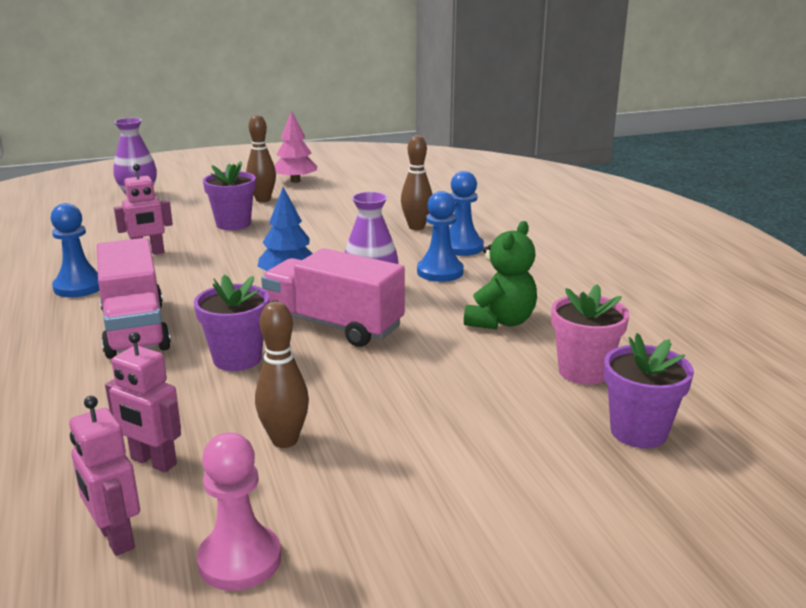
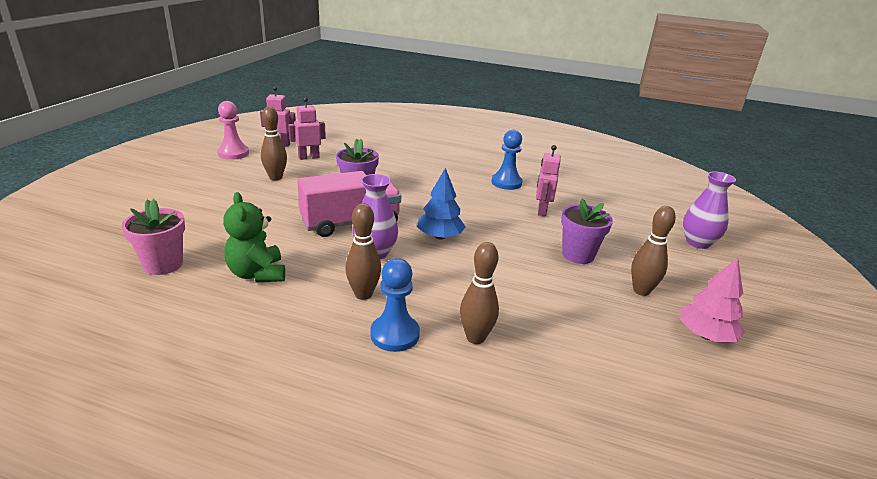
camera: 125 degrees right, 5 degrees up
pink truck [97,238,171,359] -> none
blue pawn [417,191,464,282] -> brown bowling pin [345,203,381,300]
purple flower pot [604,333,694,448] -> none

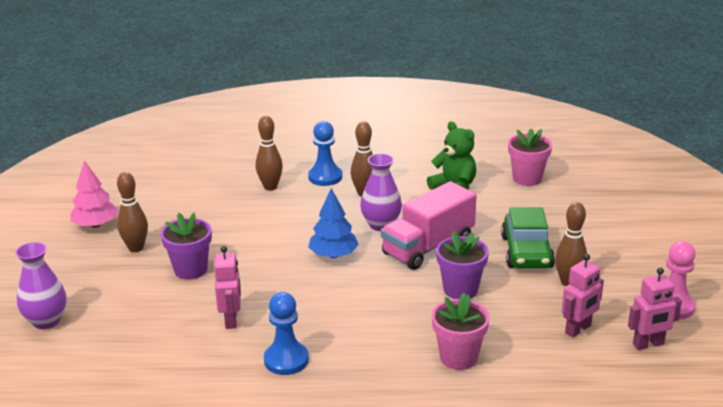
camera: 165 degrees right, 0 degrees up
none -> pink flower pot [432,293,490,370]
none -> green car [501,207,555,268]

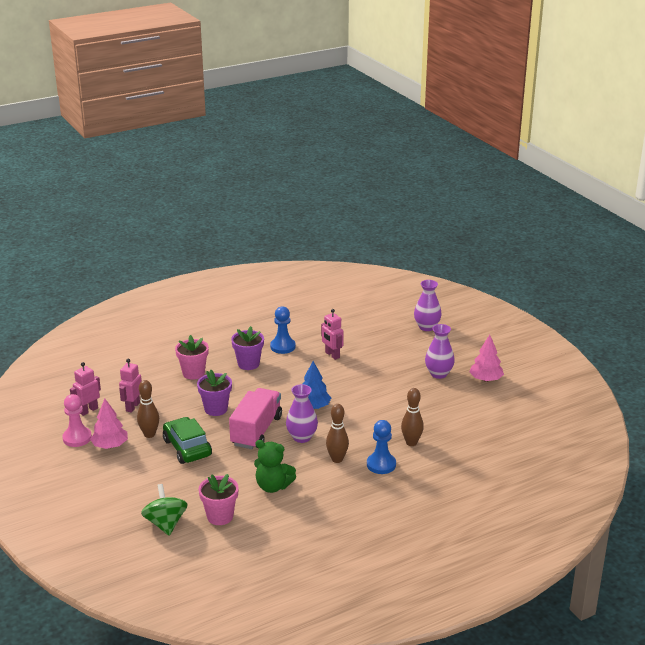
camera: 150 degrees right, 0 degrees up
brown bowling pin [117,172,148,252] -> purple vase [425,324,455,379]
purple flower pot [161,213,212,279] -> purple flower pot moved to [231,326,264,370]
none -> pink tree [90,399,128,449]
none -> green spinning top [141,484,188,536]

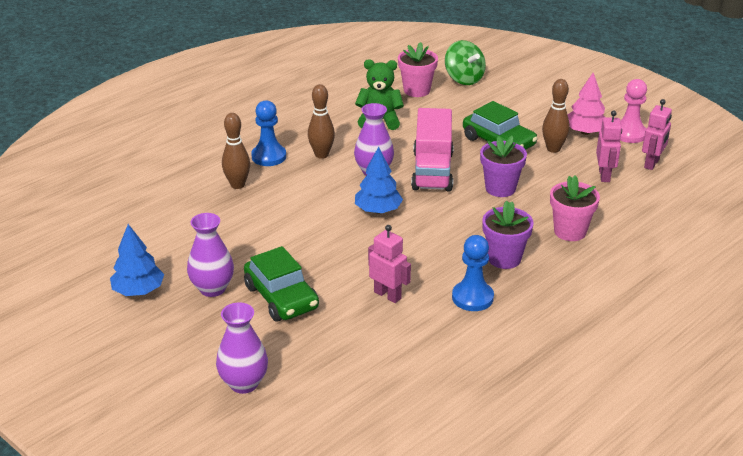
camera: 165 degrees right, 5 degrees up
pink tree [469,335,504,382] -> blue tree [110,224,164,296]
none -> green car [244,246,319,322]

